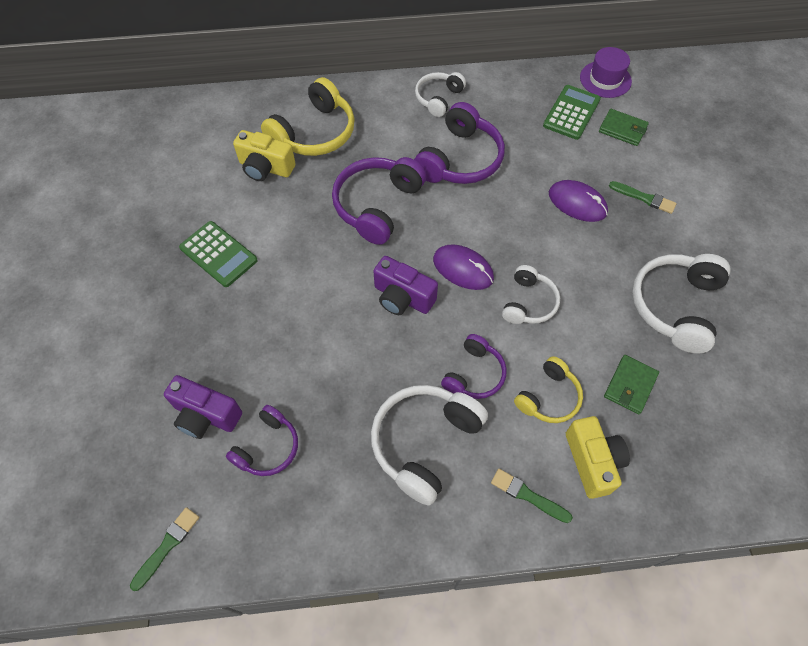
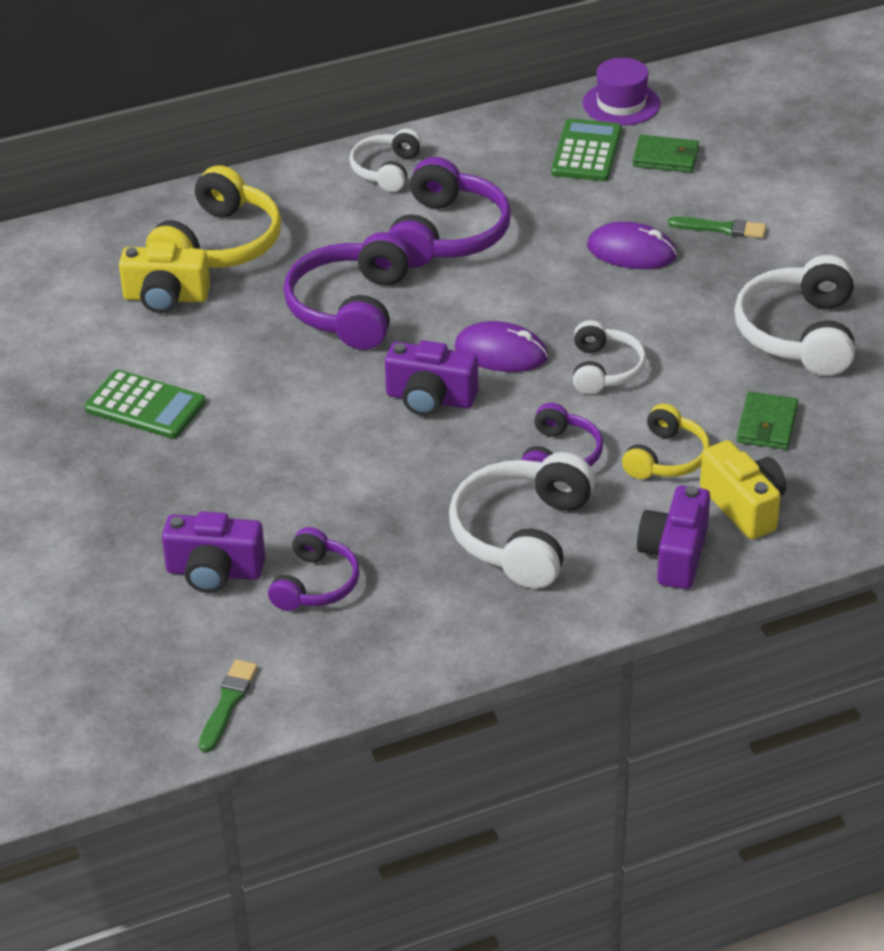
camera: 15 degrees left, 20 degrees down
green brush [491,469,573,523] -> purple camera [637,485,710,589]

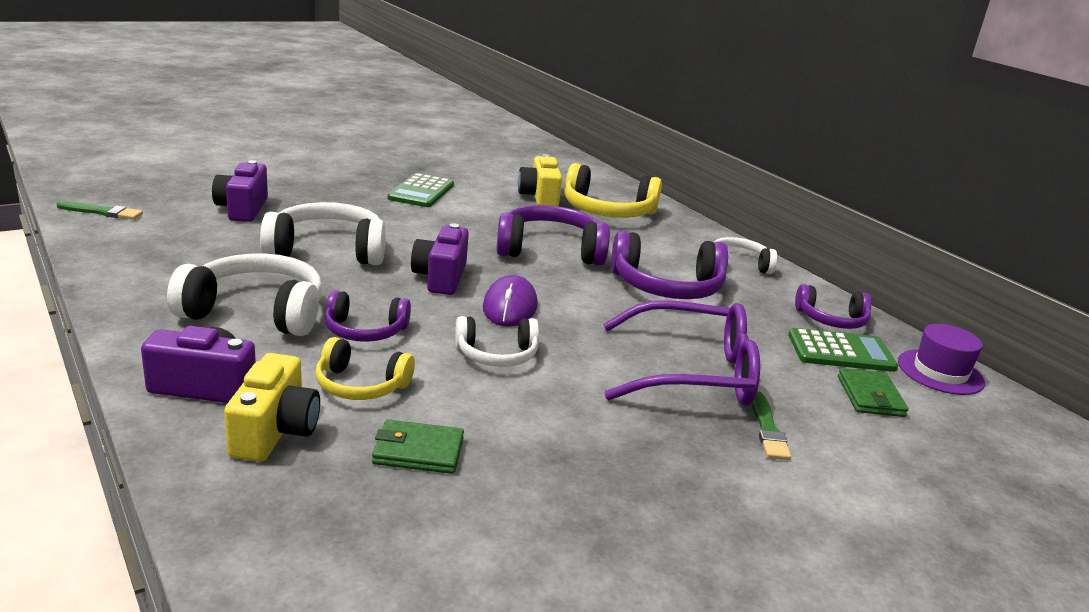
camera: 75 degrees right, 15 degrees down
purple headphones [268,527,360,611] -> purple headphones moved to [795,284,871,329]
purple mouse [587,221,677,269] -> purple glasses [603,300,760,406]
yellow camera [700,440,786,540] -> yellow camera turned 45 degrees counterclockwise [224,353,320,462]
white headphones [734,255,855,376] -> white headphones moved to [260,202,386,265]

